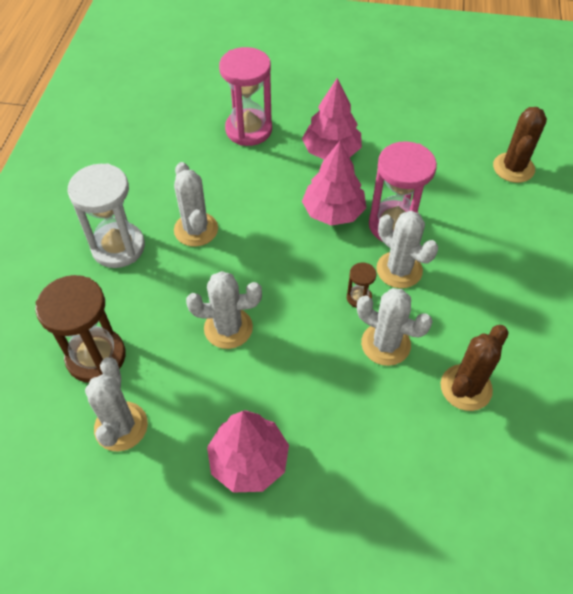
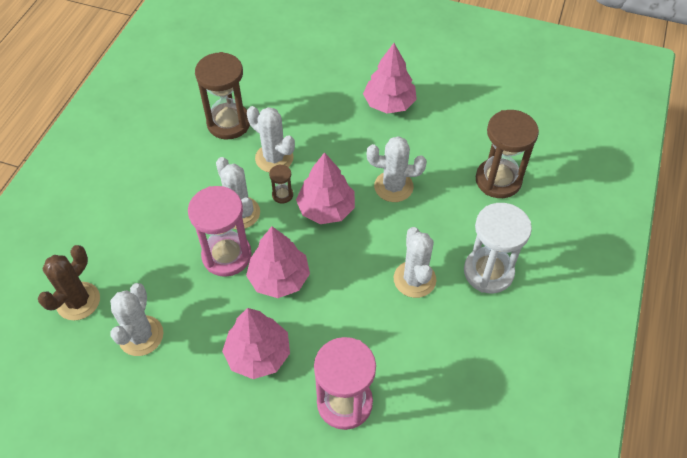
camera: 170 degrees left, 0 degrees up
white cactus [85,357,148,452] -> white cactus moved to [110,283,163,356]
brown cactus [441,325,509,411] -> brown hourglass [195,52,250,140]
none -> pink tree [296,152,355,224]

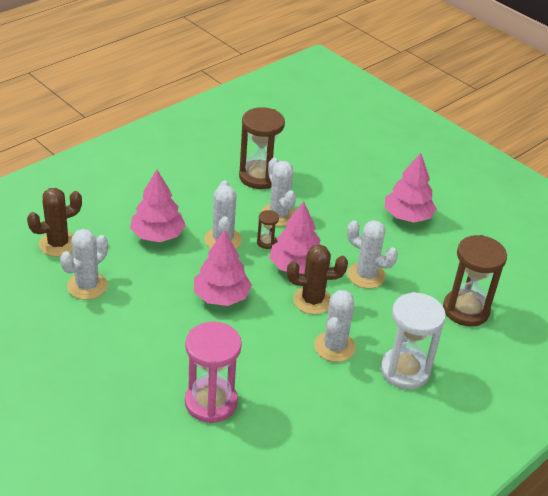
camera: 25 degrees right, 15 degrees down
pink hourglass [188,186,252,277] -> none
pink tree [222,308,290,379] -> pink tree moved to [130,169,186,242]
none -> brown cactus [287,244,348,314]

